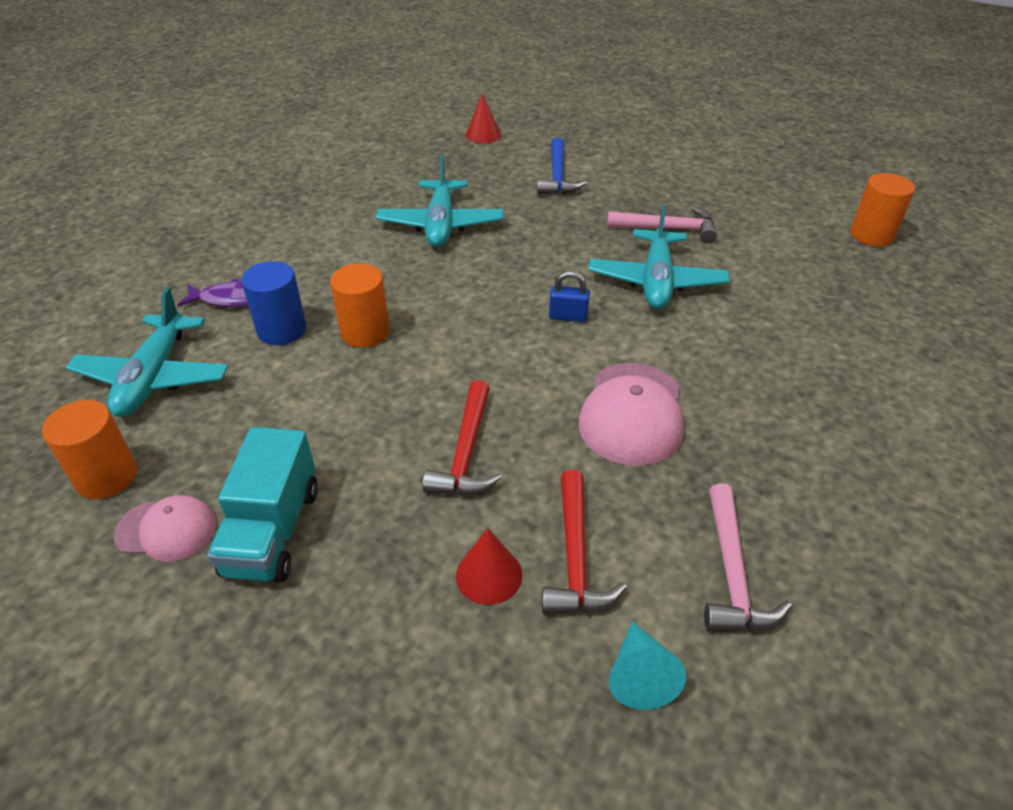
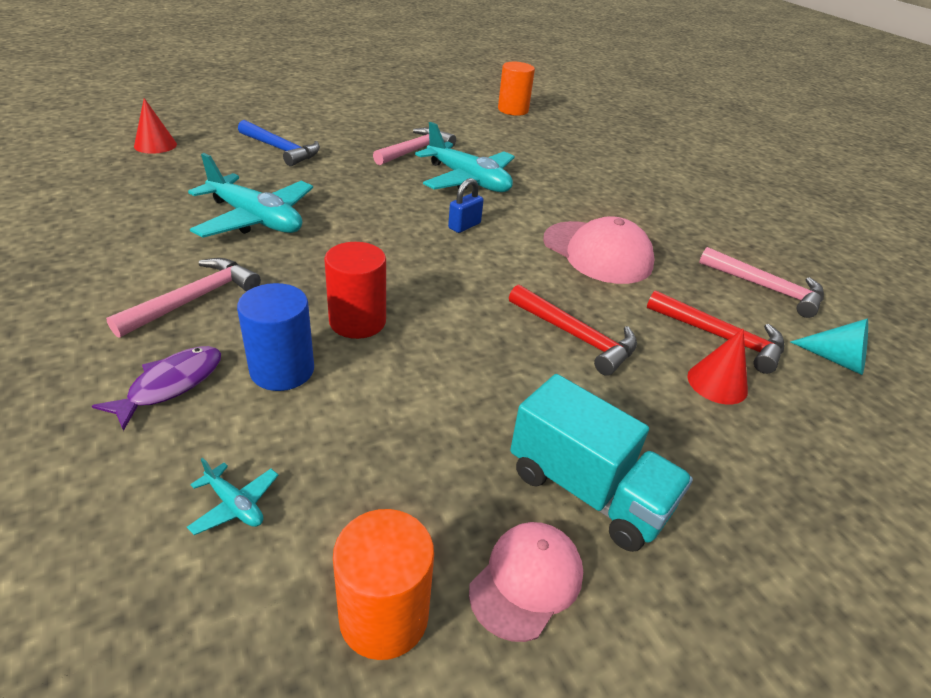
camera: 60 degrees left, 5 degrees down
turquoise plane [66,287,229,417] -> turquoise plane [187,458,279,535], size x0.41
orange cylinder [330,263,390,348] -> red cylinder [324,242,386,339]
none -> pink hammer [106,258,261,338]

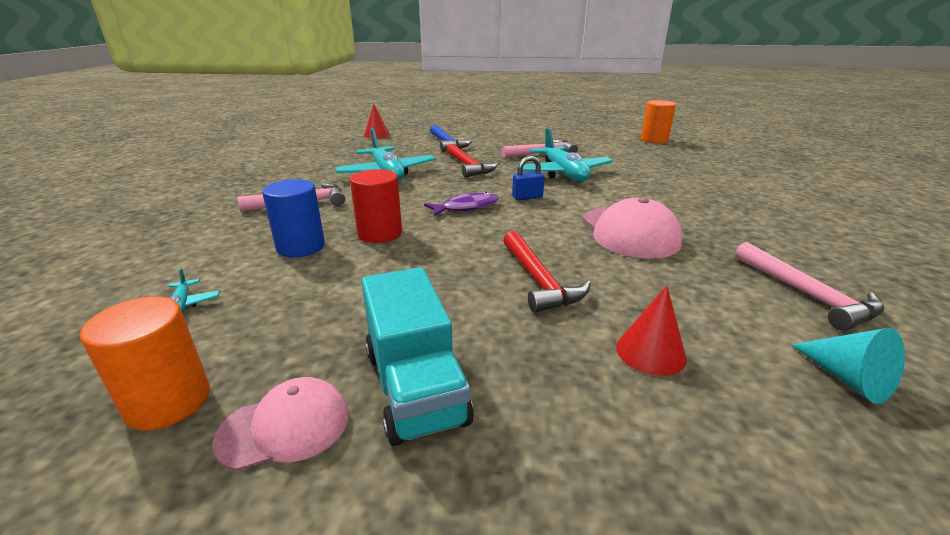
camera: 35 degrees right, 10 degrees down
purple fish [92,346,221,431] -> purple fish moved to [424,192,499,216]
red hammer [647,290,784,374] -> red hammer moved to [447,144,498,178]

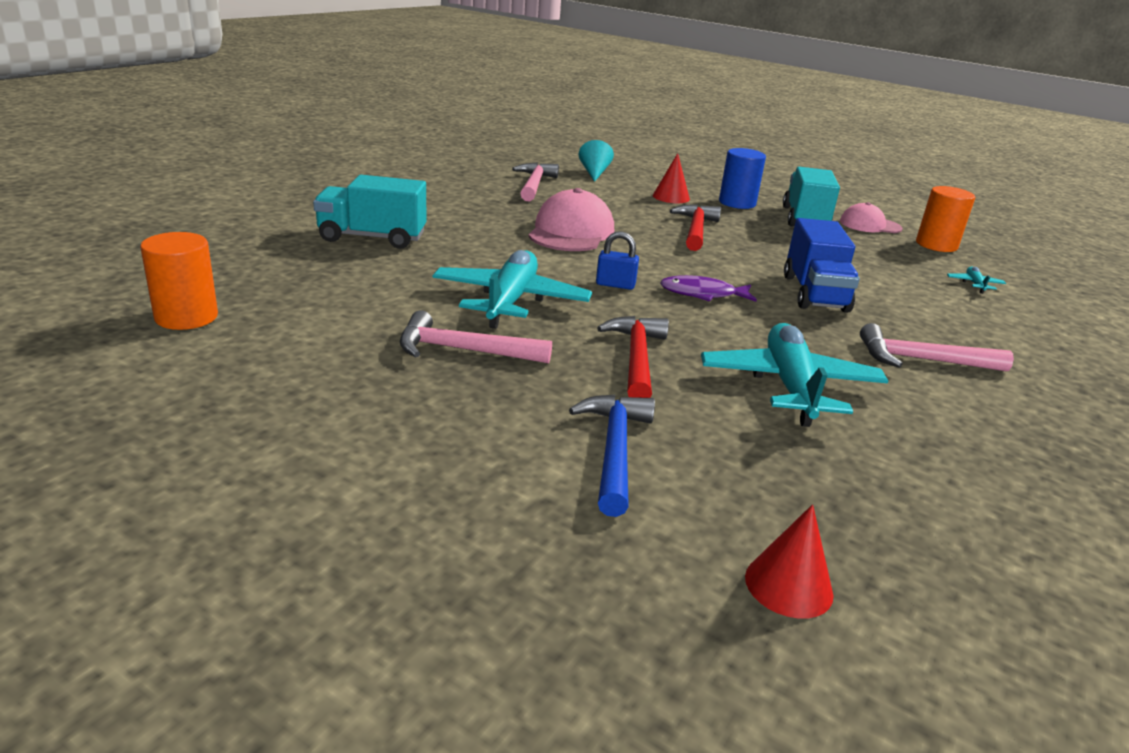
camera: 155 degrees left, 0 degrees up
blue cylinder [262,179,325,258] -> blue cylinder moved to [719,148,766,209]
red cylinder [350,169,402,243] -> blue truck [784,218,860,313]
none -> turquoise truck [313,175,426,249]

